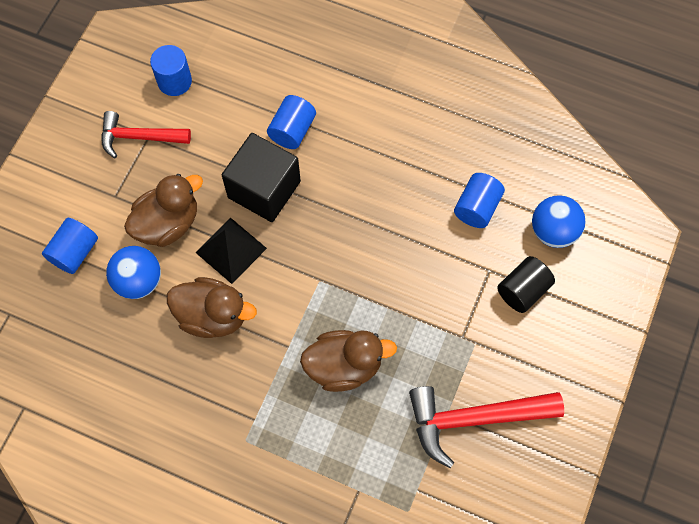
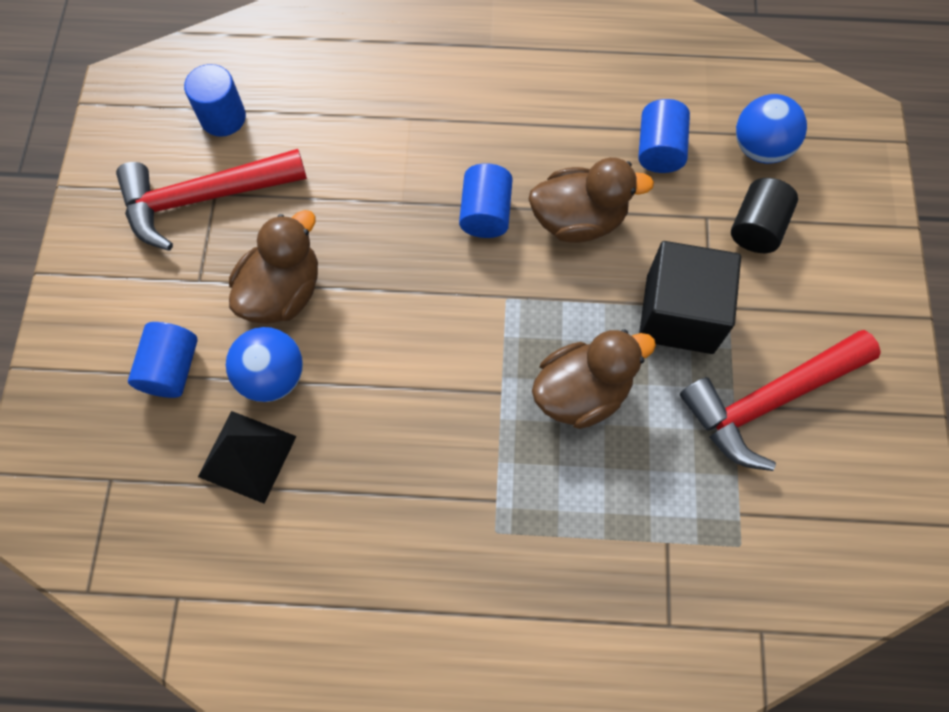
camera: 20 degrees left, 0 degrees up
red hammer [101,111,191,158] -> red hammer [116,149,307,251], size x1.50
brown duck [167,277,257,338] -> brown duck moved to [529,157,654,243]
black pyramid [195,218,267,284] -> black pyramid moved to [198,411,297,504]
black cube [222,133,301,222] -> black cube moved to [639,241,741,354]
blue cylinder [267,95,316,149] -> blue cylinder moved to [459,163,513,238]

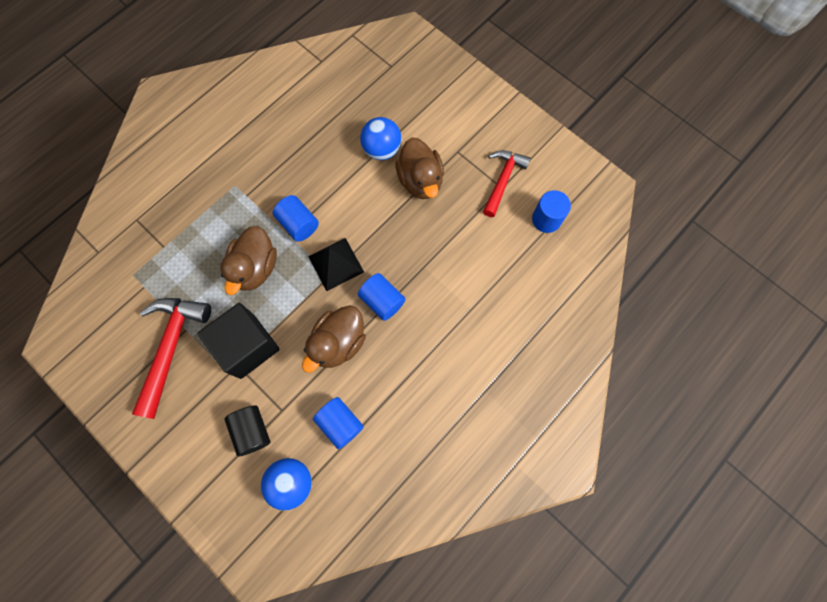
camera: 130 degrees right, 5 degrees up
red hammer [116,149,307,251] -> red hammer [483,150,531,217], size x0.67
blue cylinder [128,322,198,398] -> blue cylinder moved to [273,195,319,242]
black pyramid [198,411,297,504] -> black pyramid moved to [308,238,364,291]

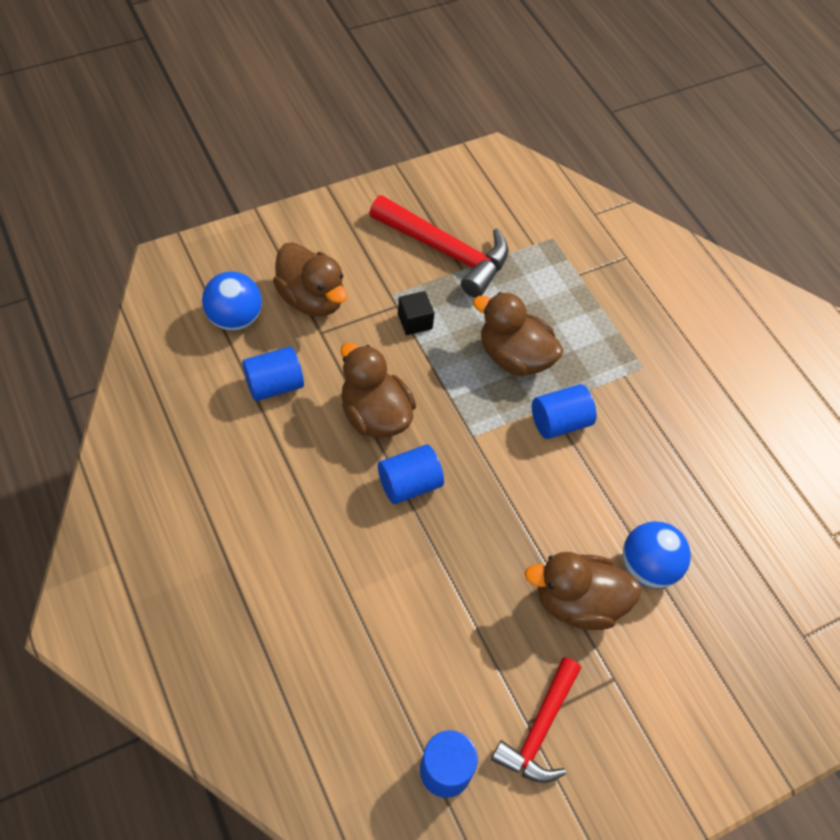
camera: 105 degrees right, 15 degrees down
black cube [197,303,280,379] -> black cube [398,291,435,335], size x0.46
black cylinder [224,405,271,456] -> brown duck [273,242,347,316]
black pyramid [308,238,364,291] -> none
red hammer [483,150,531,217] -> red hammer turned 75 degrees clockwise [491,657,581,783]

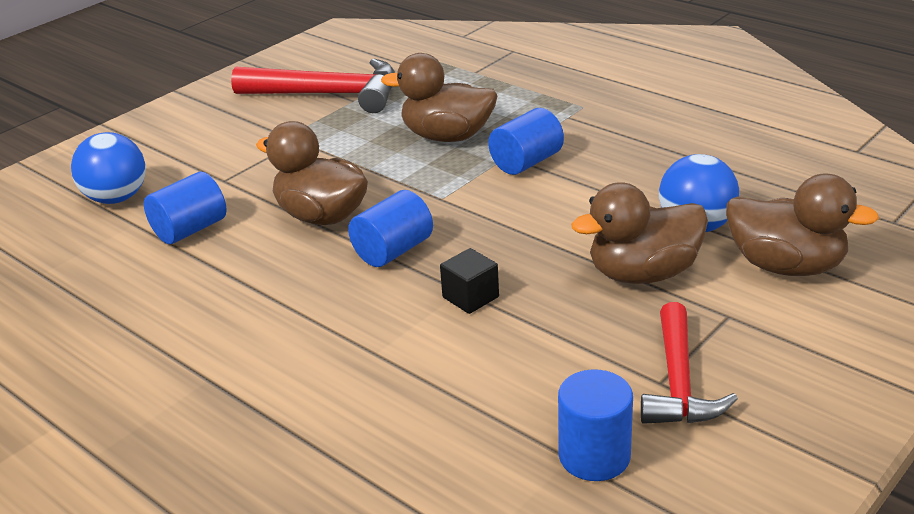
camera: 15 degrees left, 25 degrees down
brown duck [273,242,347,316] -> brown duck moved to [726,173,879,276]
black cube [398,291,435,335] -> black cube moved to [440,248,499,314]

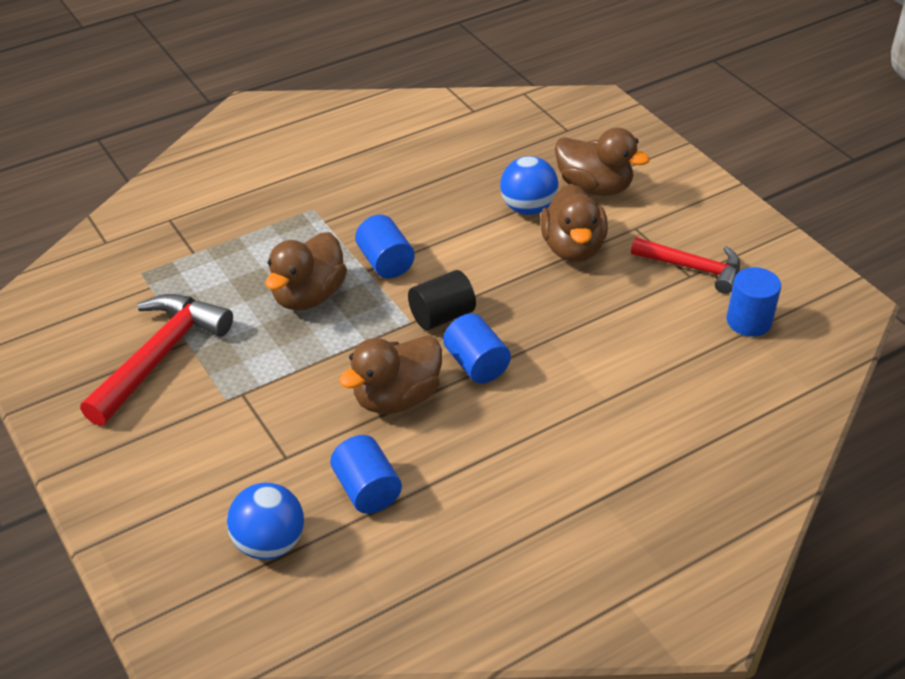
camera: 75 degrees left, 10 degrees up
black cube [440,248,499,314] -> none
brown duck [726,173,879,276] -> brown duck turned 75 degrees clockwise [555,128,650,196]
none -> black cylinder [408,270,476,330]

